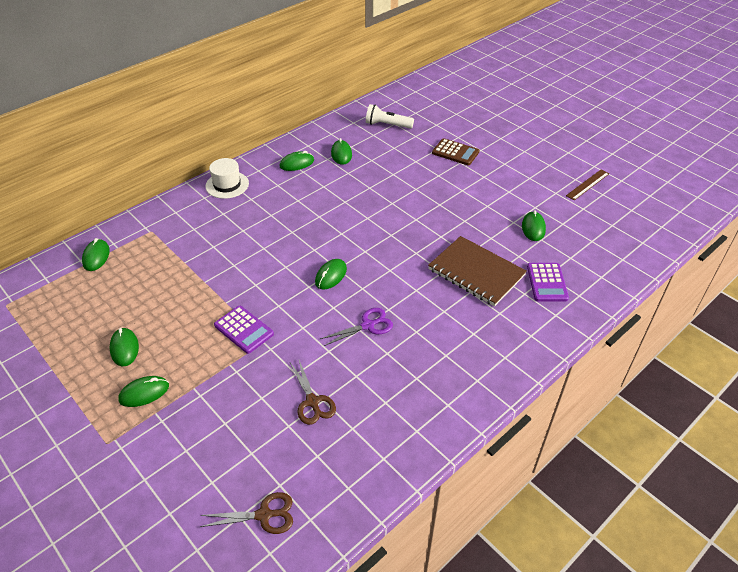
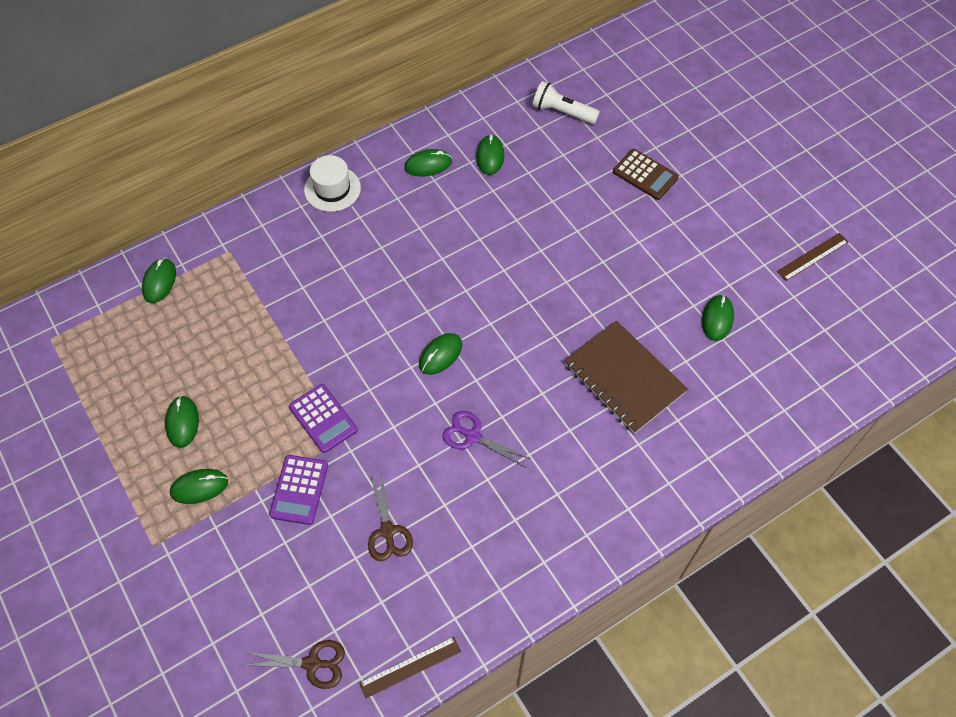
camera: 10 degrees right, 15 degrees up
purple scissors [320,308,393,346] -> purple scissors turned 135 degrees counterclockwise [442,411,531,467]
purple calculator [527,263,569,302] -> purple calculator moved to [269,455,328,525]
none -> brown ruler [359,637,461,699]

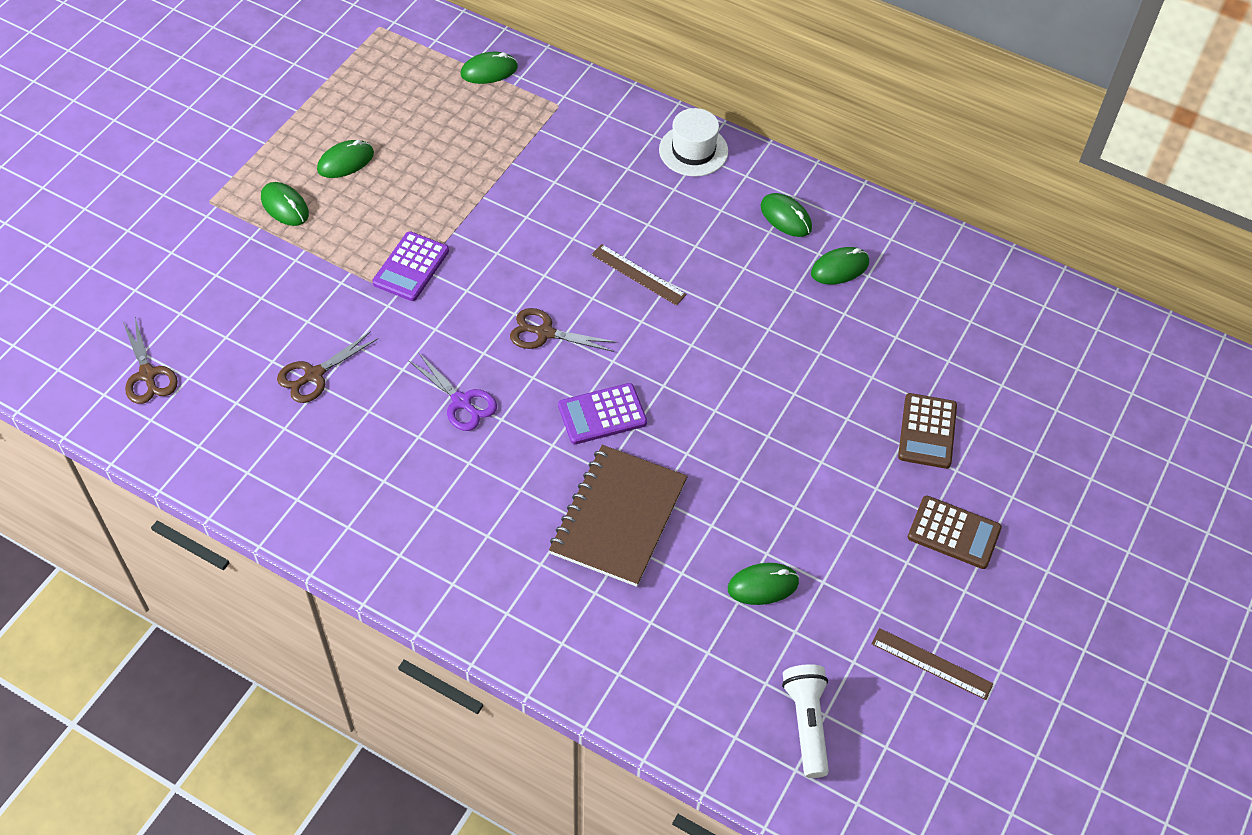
camera: 60 degrees right, 5 degrees down
purple calculator [269,455,328,525] -> purple calculator moved to [558,383,647,444]
brown ruler [359,637,461,699] -> brown ruler moved to [591,244,686,306]
green mouse [419,333,462,375] -> brown scissors [510,308,617,352]
purple scissors [442,411,531,467] -> purple scissors turned 135 degrees clockwise [408,352,497,431]
white flashlight [532,81,600,124] -> white flashlight moved to [782,664,829,778]
none -> brown calculator [908,496,1002,569]

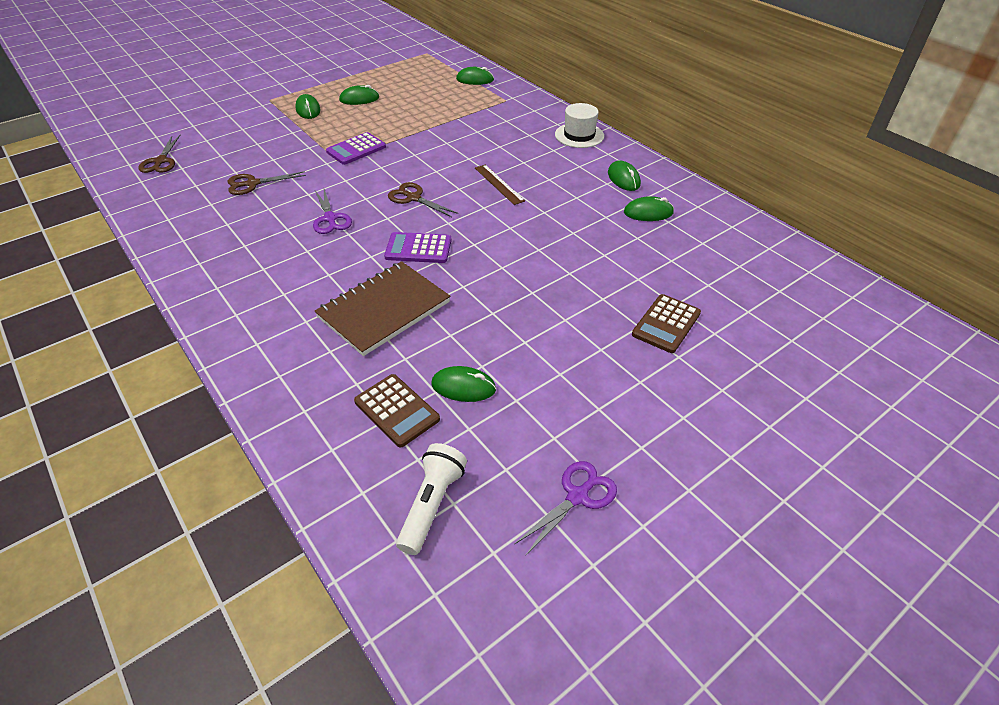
camera: 25 degrees right, 10 degrees down
brown ruler [872,628,993,700] -> purple scissors [515,461,617,555]
brown calculator [908,496,1002,569] -> brown calculator moved to [354,374,440,447]

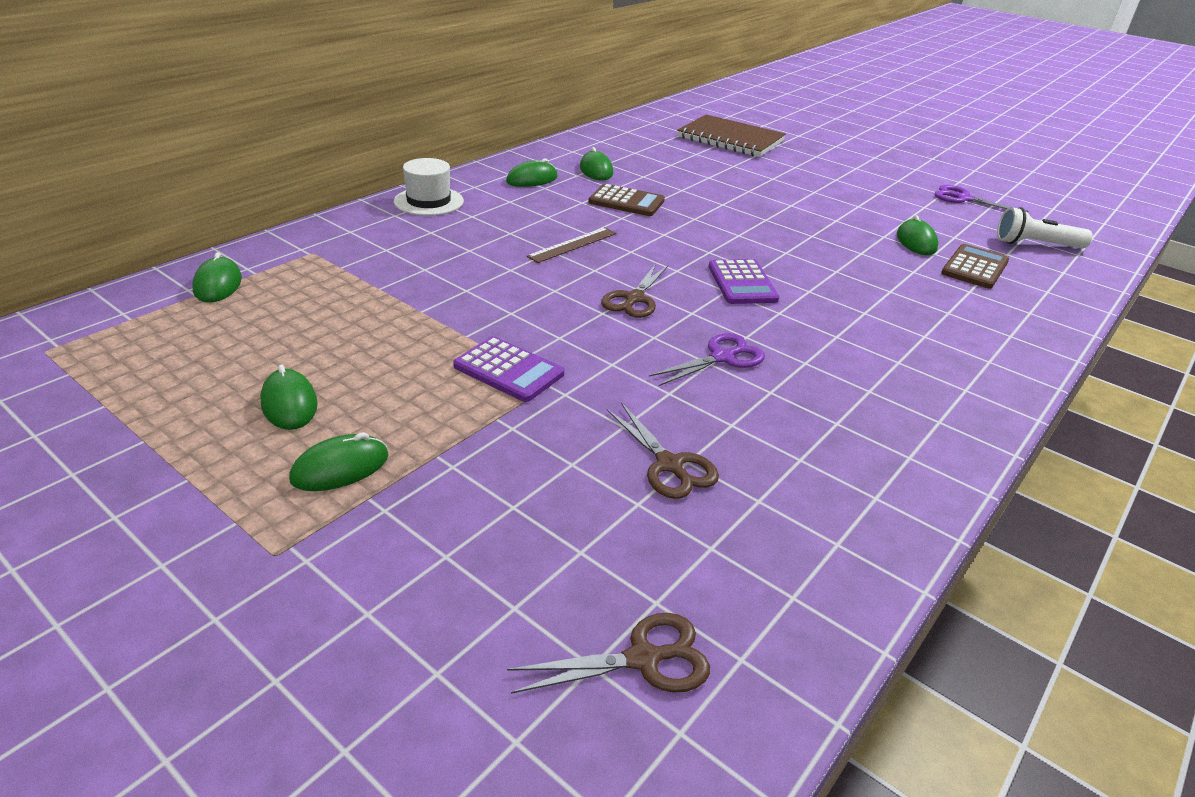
camera: 105 degrees left, 10 degrees down
brown notebook [315,261,450,356] -> brown notebook moved to [677,115,786,157]
brown calculator [632,294,701,353] -> brown calculator moved to [588,184,665,216]

